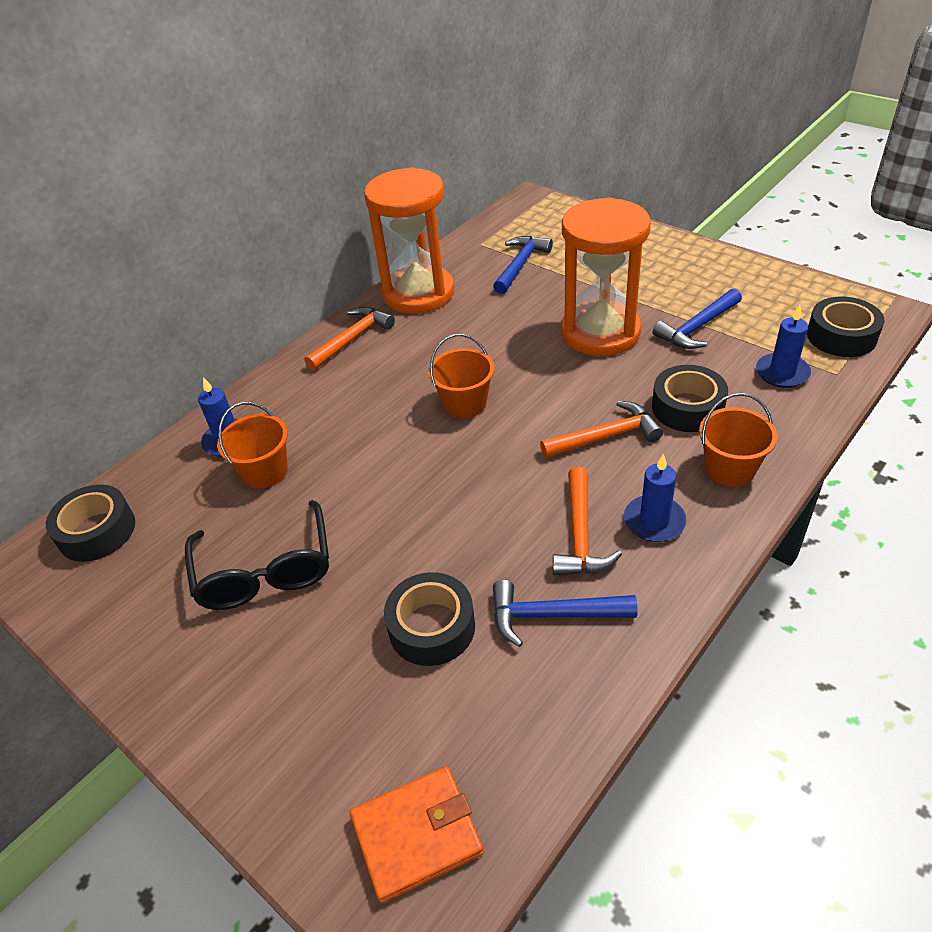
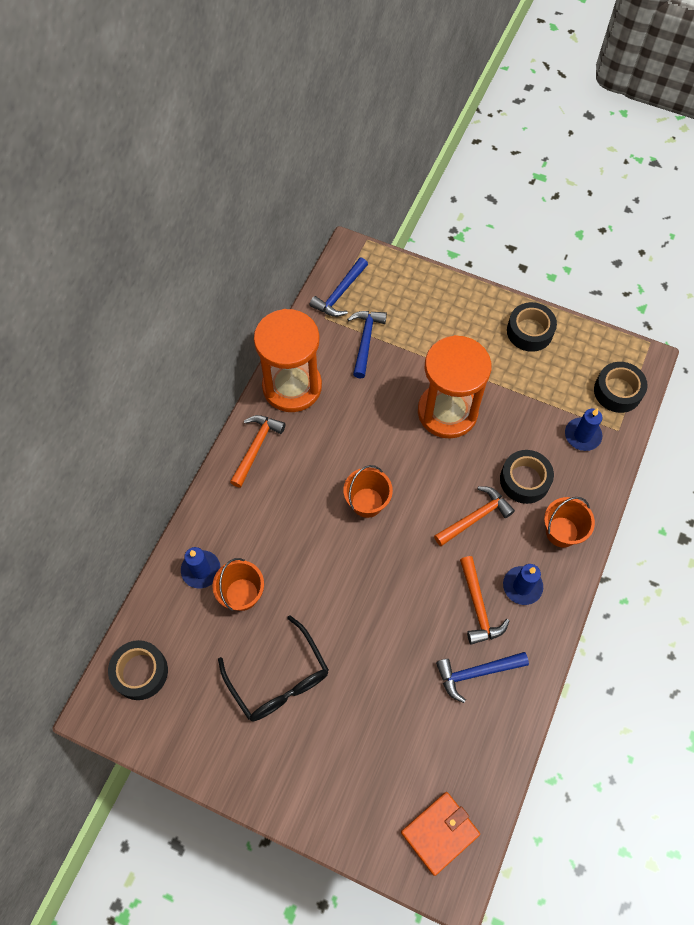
camera: 20 degrees left, 20 degrees up
black tape [384,572,475,666] -> black tape moved to [507,302,557,352]
blue hammer [653,288,742,349] -> blue hammer moved to [309,258,368,317]

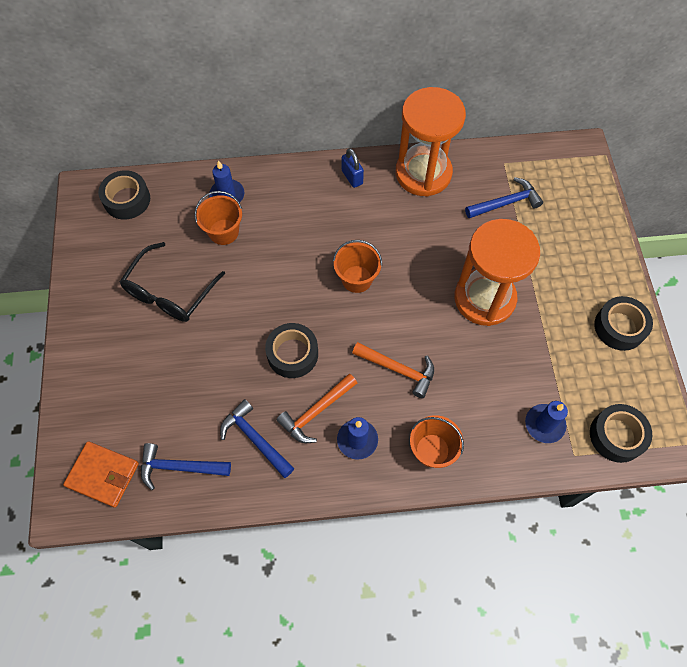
camera: 60 degrees right, 0 degrees up
orange hammer [230,415,286,488] -> blue padlock [342,148,364,188]
blue hammer [309,258,368,317] -> blue hammer moved to [141,443,231,490]
black tape [500,450,554,504] -> black tape moved to [265,323,318,378]

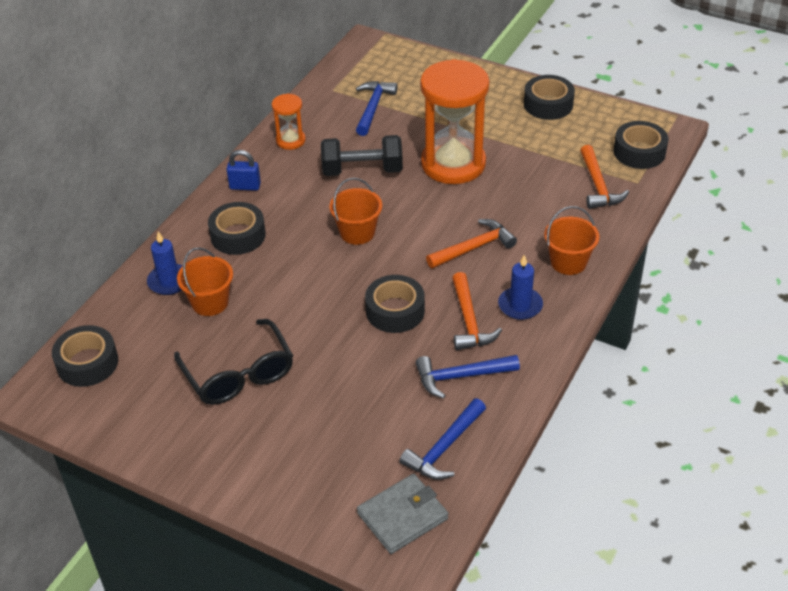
camera: 55 degrees left, 20 degrees down
orange wallet [63,441,139,508] -> grey wallet [357,474,448,554]
orange hourglass [396,87,466,196] -> orange hourglass [272,94,306,150], size x0.47
blue candle [525,401,568,443] -> orange hammer [580,145,629,209]
none -> black tape [208,202,266,255]
none -> black dumbbell [321,135,403,176]

